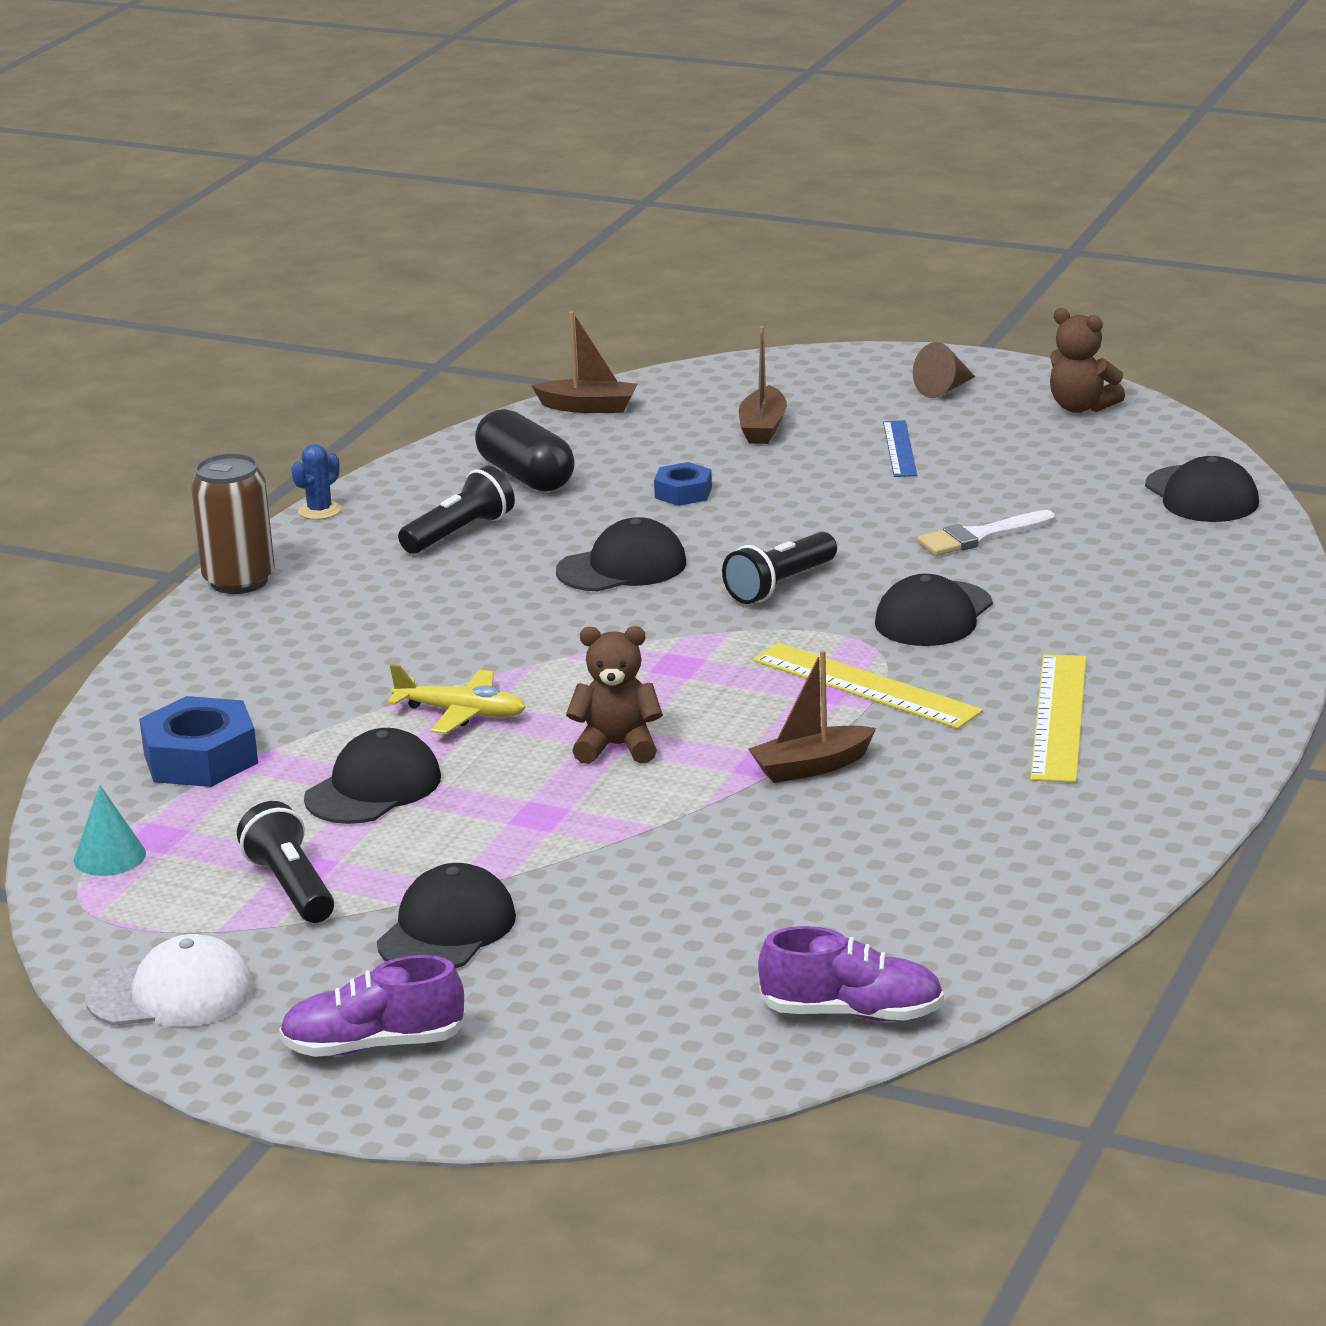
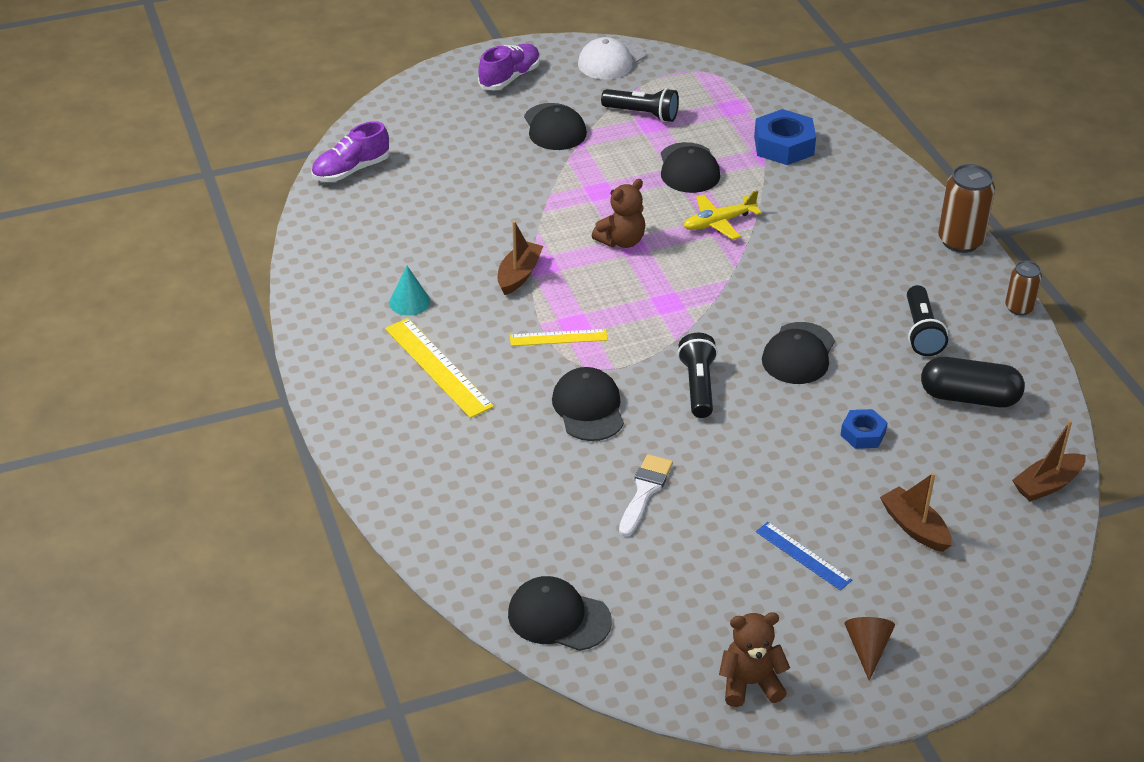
camera: 135 degrees right, 15 degrees up
turquoise cone [74,785,146,876] -> turquoise cone moved to [389,266,430,316]
blue cactus [291,444,341,520] -> brown can [1005,261,1042,316]
yellow ruler [753,643,983,729] -> yellow ruler [510,329,608,346], size x0.61

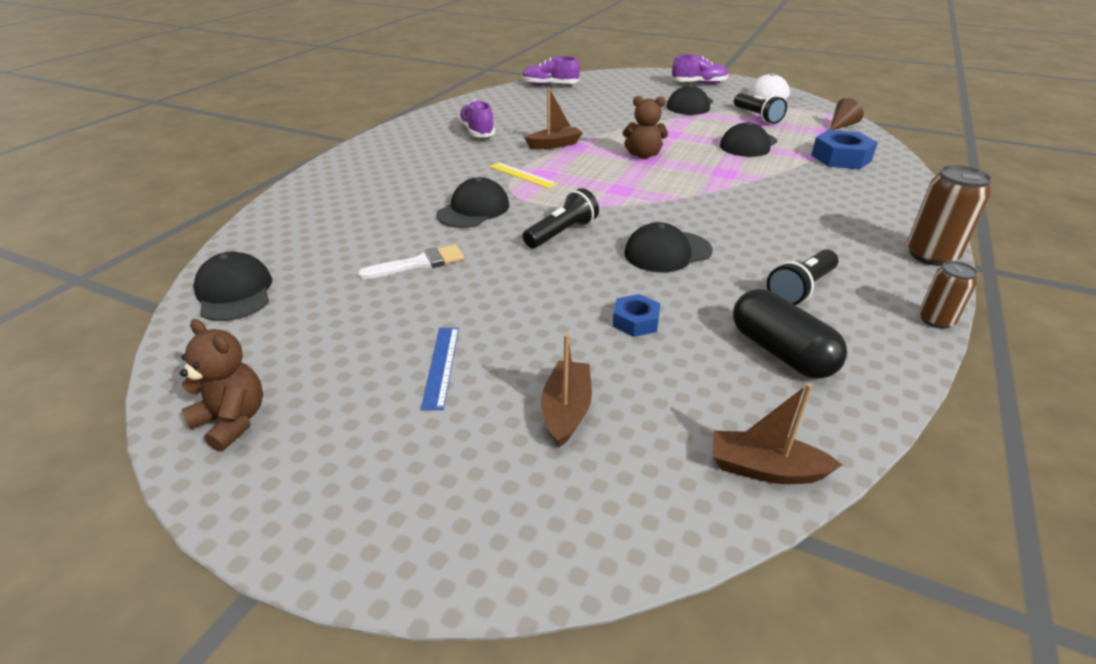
camera: 45 degrees right, 5 degrees down
yellow ruler [385,318,494,418] -> none
turquoise cone [389,266,430,316] -> purple shoe [458,100,495,137]
yellow plane [684,190,762,240] -> none
brown cone [844,617,895,681] -> brown cone moved to [830,98,864,130]

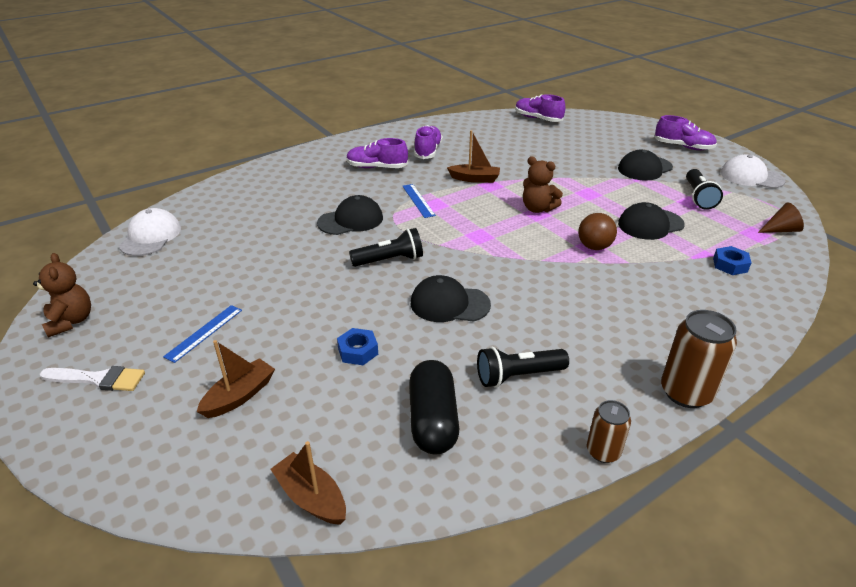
camera: 30 degrees right, 0 degrees up
black cap [194,252,272,321] -> white cap [119,208,181,256]
white brush [358,245,465,279] -> white brush moved to [40,366,145,391]
yellow ruler [490,162,557,188] -> blue ruler [402,184,436,218]
blue nut [811,130,878,170] -> blue nut [713,246,752,275], size x0.58
none -> purple shoe [346,138,408,168]
none -> brown ball [578,213,617,250]

